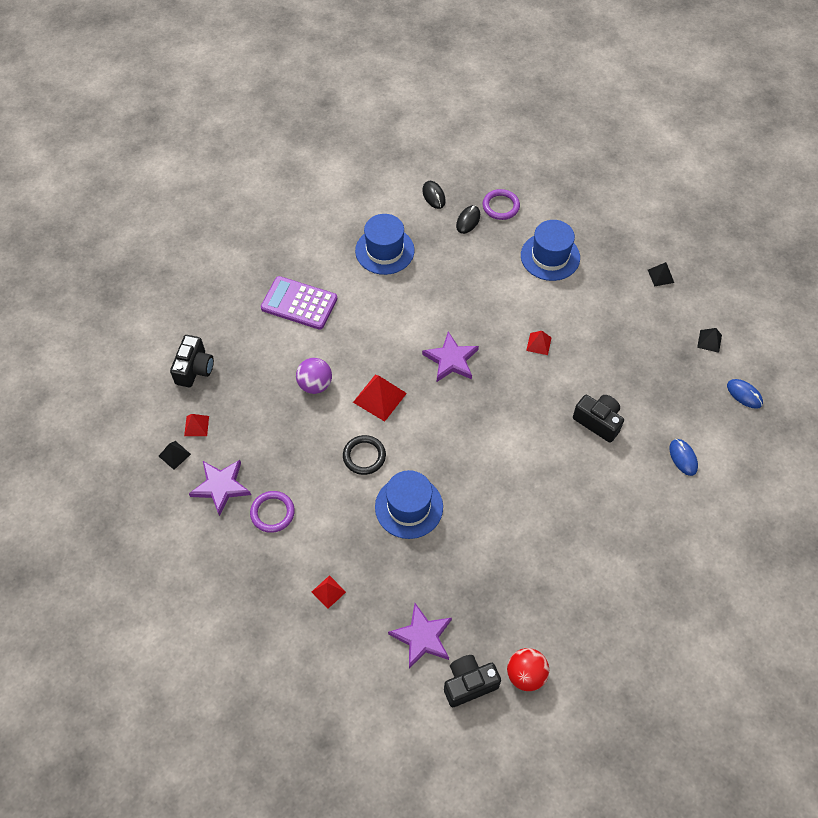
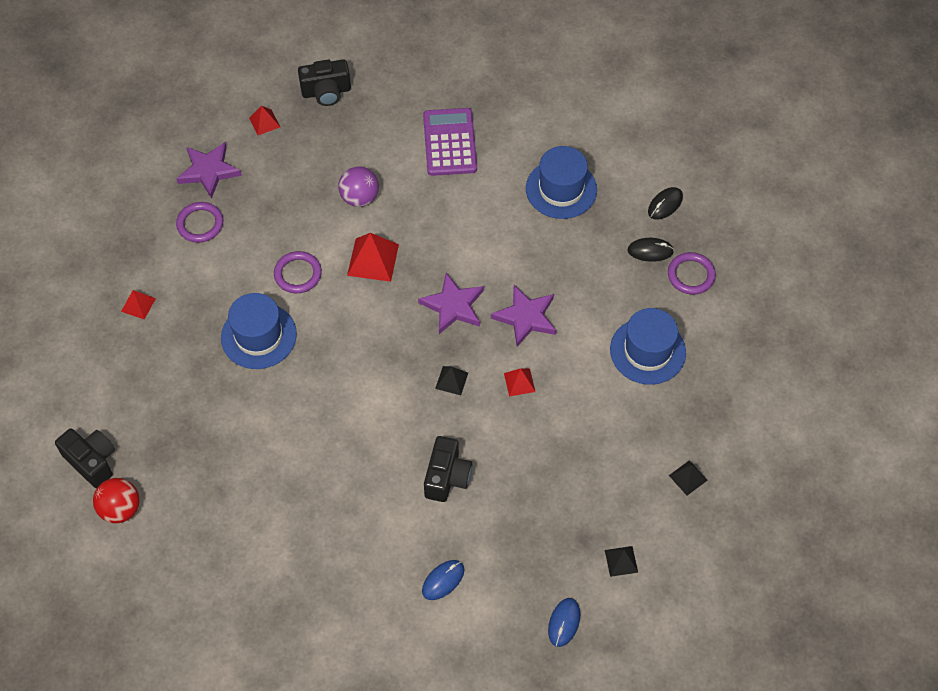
camera: 65 degrees right, 0 degrees up
black pyramid [159,441,191,470] -> black pyramid moved to [435,366,468,395]
black ring [343,435,386,475] -> purple ring [274,251,322,293]
purple star [388,603,452,669] -> purple star moved to [491,285,556,347]

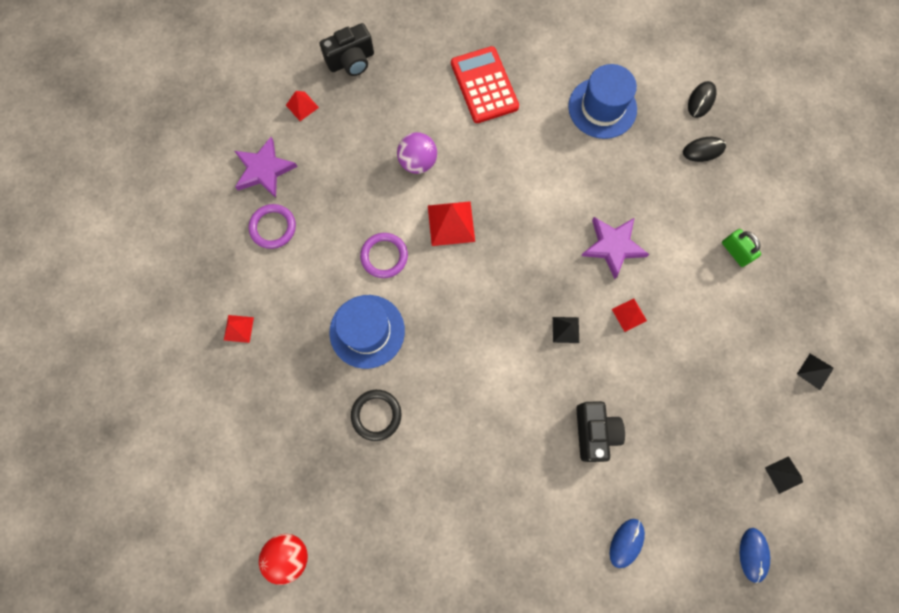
camera: 15 degrees left, 15 degrees up
black camera [55,428,115,488] -> none
purple star [418,273,484,334] -> none
purple calculator [423,108,477,176] -> red calculator [451,46,519,123]
blue hat [610,308,686,385] -> green padlock [722,229,761,267]
purple ring [668,252,716,295] -> none
none -> black ring [351,390,402,441]

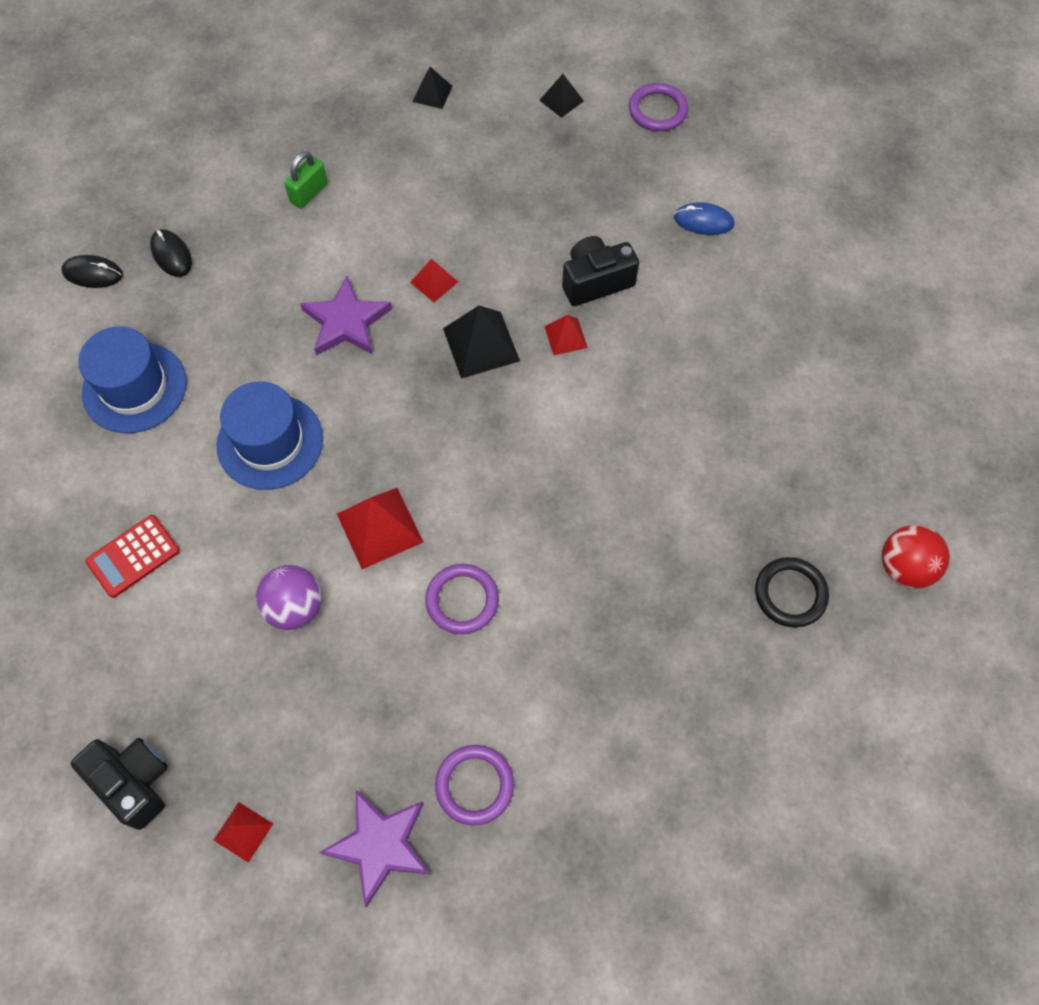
camera: 110 degrees left, 10 degrees down
red pyramid [224,315,254,343] -> red pyramid moved to [544,315,588,355]
blue hat [330,295,405,369] -> blue hat moved to [216,381,323,490]
black ring [351,390,402,441] -> black ring moved to [755,557,829,627]
red calculator [451,46,519,123] -> red calculator [85,515,180,598], size x0.66
black pyramid [553,317,579,343] -> black pyramid [443,305,520,379], size x1.73
blue mouse [740,528,770,584] -> purple ring [629,83,688,131]

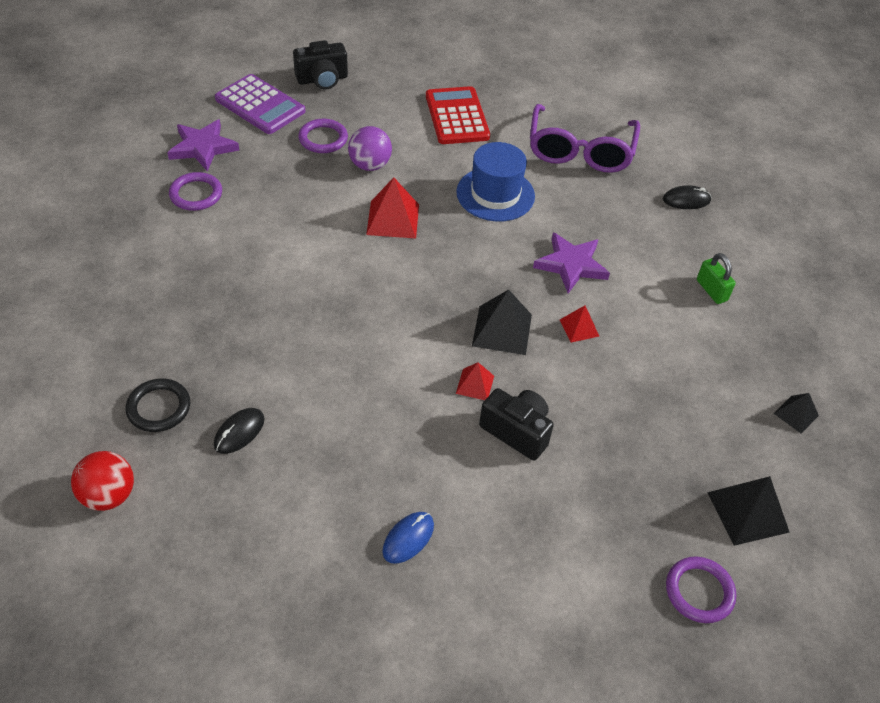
camera: 115 degrees right, 15 degrees down
black mouse [61,255,123,288] -> black mouse moved to [214,408,264,454]
blue hat [78,326,187,433] -> purple glasses [530,104,640,173]
red calculator [85,515,180,598] -> red calculator [426,86,490,144], size x1.52
red pyramid [214,802,273,863] -> purple calculator [215,74,305,134]
purple ring [425,564,499,634] -> purple ring moved to [298,119,348,153]
black pyramid [539,74,584,118] -> black pyramid [707,476,790,546], size x1.73
black camera [562,236,639,306] -> black camera turned 60 degrees counterclockwise [479,388,554,461]
blue mouse [674,202,734,235] -> blue mouse moved to [382,512,434,564]

